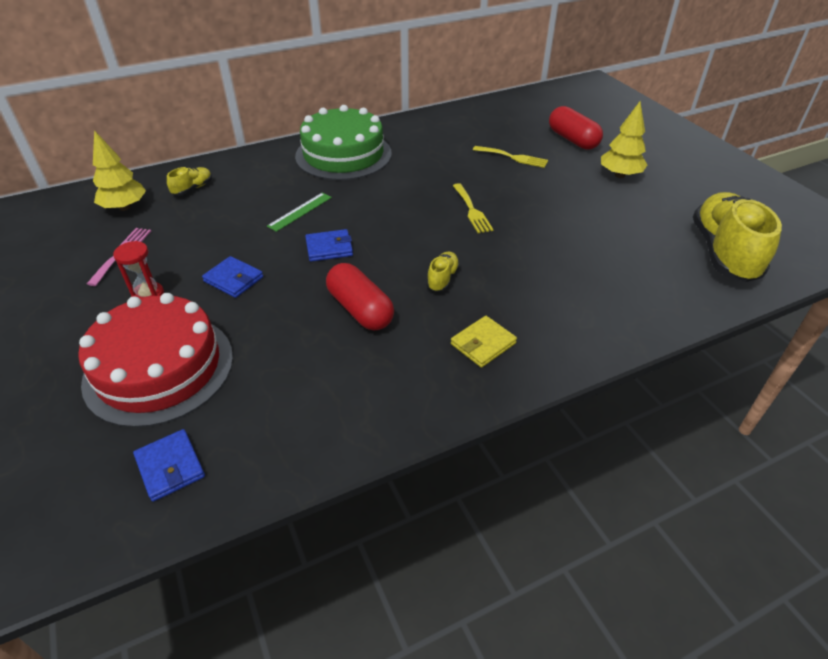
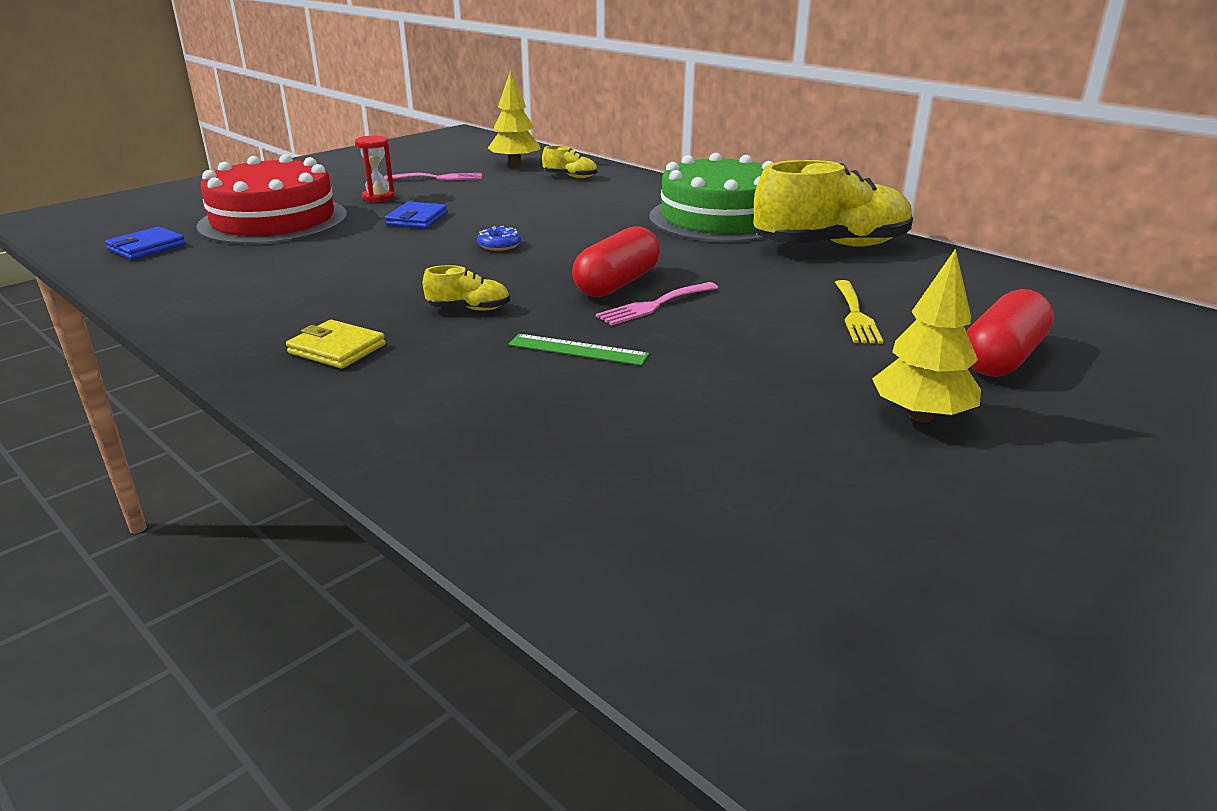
camera: 70 degrees right, 15 degrees down
green ruler [267,193,332,232] -> green ruler moved to [509,334,649,366]
blue wallet [305,229,353,262] -> blue donut [477,226,521,251]
red capsule [326,263,394,330] -> red capsule moved to [572,226,660,297]
yellow fork [453,183,494,233] -> pink fork [596,282,718,325]
yellow shoe [693,192,782,282] -> yellow shoe moved to [754,160,913,247]

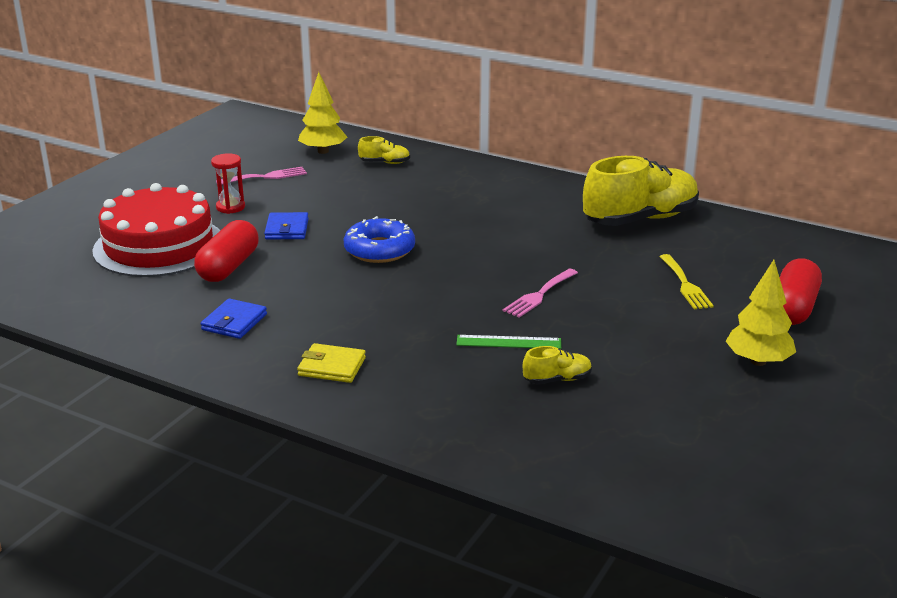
camera: 15 degrees left, 0 degrees up
blue wallet [105,226,186,260] -> blue wallet moved to [201,298,267,339]
yellow shoe [423,265,510,311] -> yellow shoe moved to [523,346,592,384]
blue donut [477,226,521,251] -> blue donut [343,216,415,263], size x1.92
red capsule [572,226,660,297] -> red capsule moved to [194,220,259,282]
green cake [649,153,773,242] -> none

